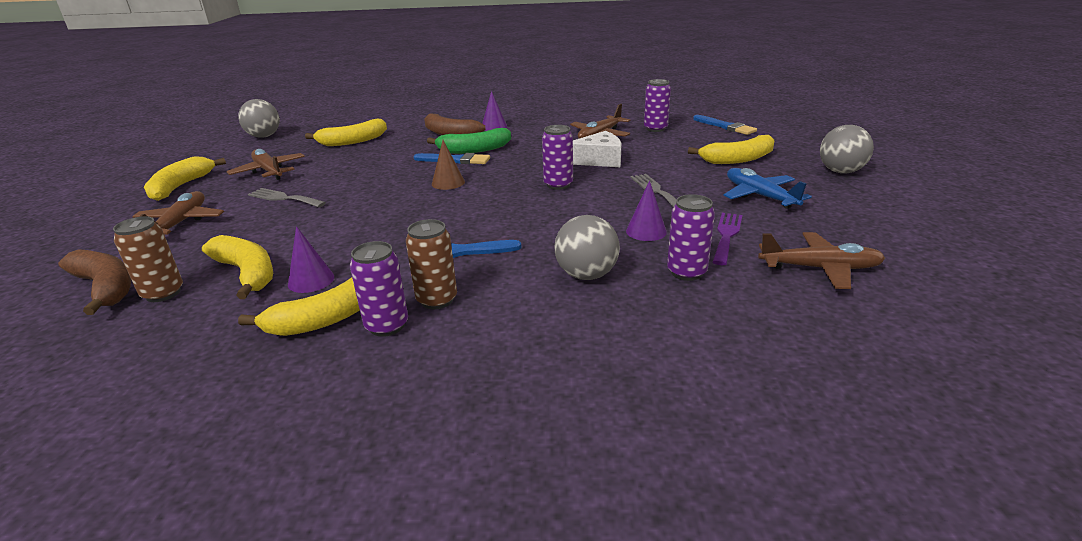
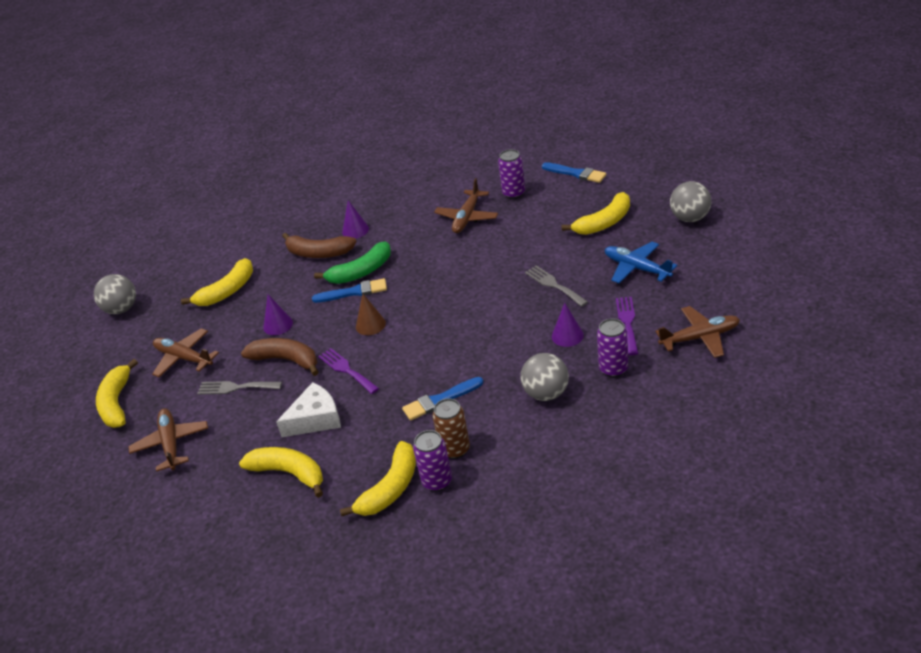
camera: 15 degrees left, 10 degrees up
brown banana [58,249,131,315] -> brown banana moved to [241,338,318,376]
brown can [113,216,183,302] -> none
purple cone [288,226,334,293] -> purple cone moved to [263,295,293,335]
purple can [542,125,573,190] -> none
white cheese [573,131,622,167] -> white cheese moved to [276,382,341,437]
none -> purple fork [318,348,379,394]

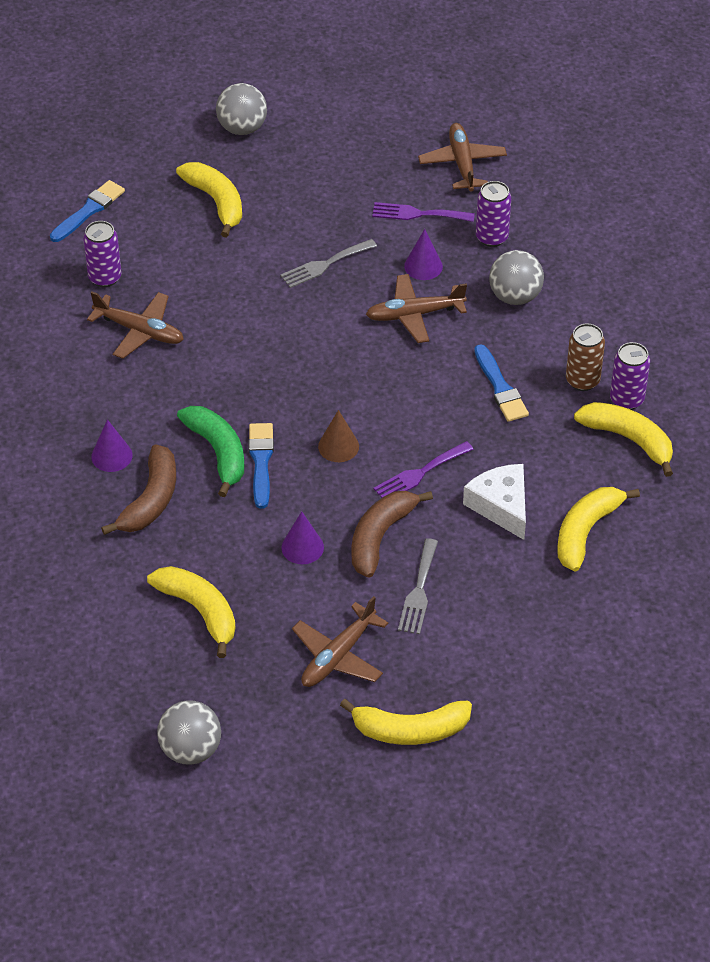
camera: 90 degrees left, 10 degrees up
brown plane [128,408,208,472] -> brown plane moved to [366,274,467,343]
blue plane [605,242,677,283] -> none

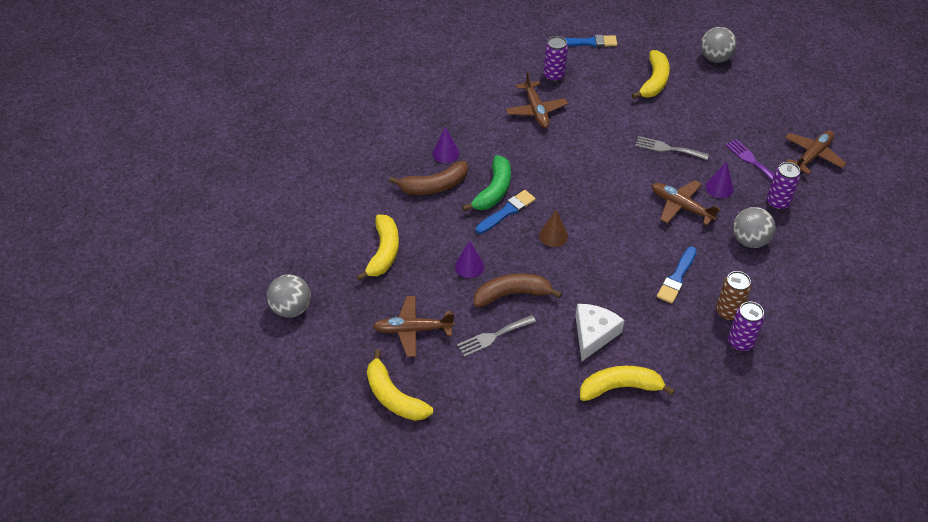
camera: 50 degrees right, 0 degrees up
purple fork [373,441,474,498] -> none
yellow banana [574,402,673,477] -> none

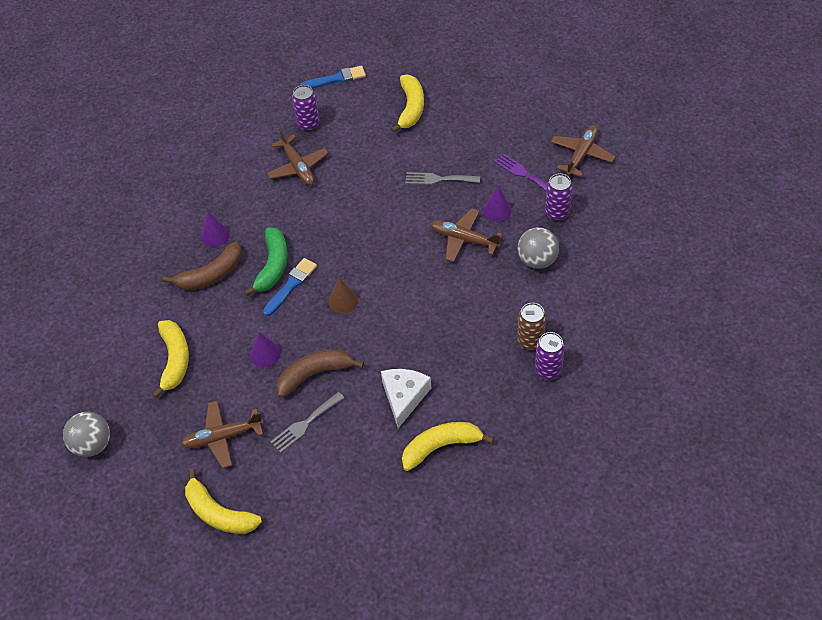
camera: 10 degrees left, 5 degrees up
blue brush [657,247,697,304] -> none
grey ball [701,27,737,63] -> none

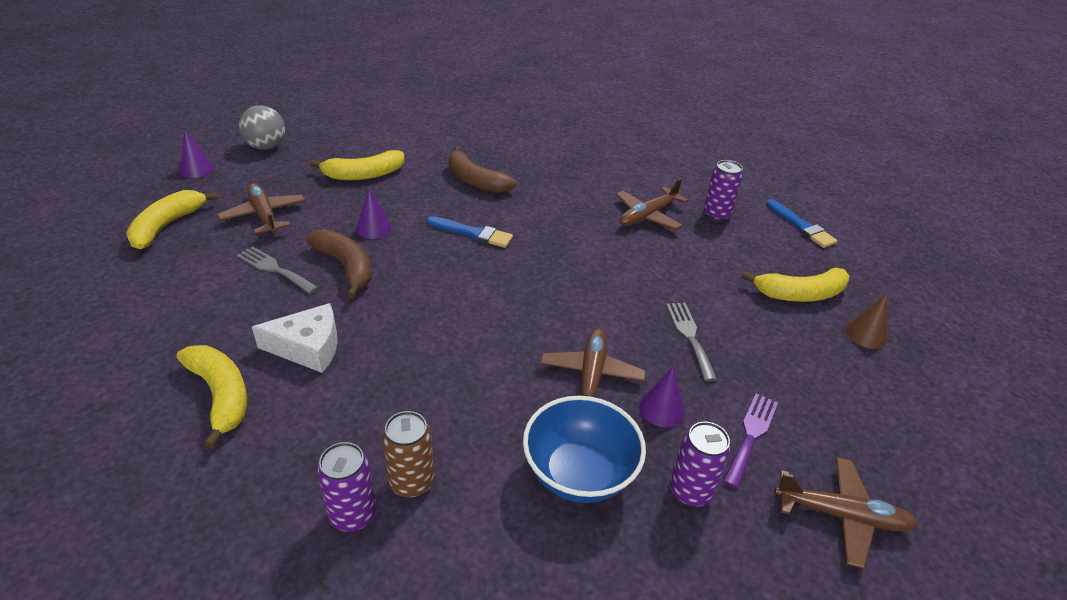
camera: 70 degrees right, 15 degrees down
purple cone [201,211,229,247] -> purple cone moved to [180,130,214,178]
green banana [244,227,288,296] -> none
brown cone [329,278,358,313] -> brown cone moved to [845,294,887,349]
grey ball [518,227,559,269] -> blue bowl [523,396,646,503]

